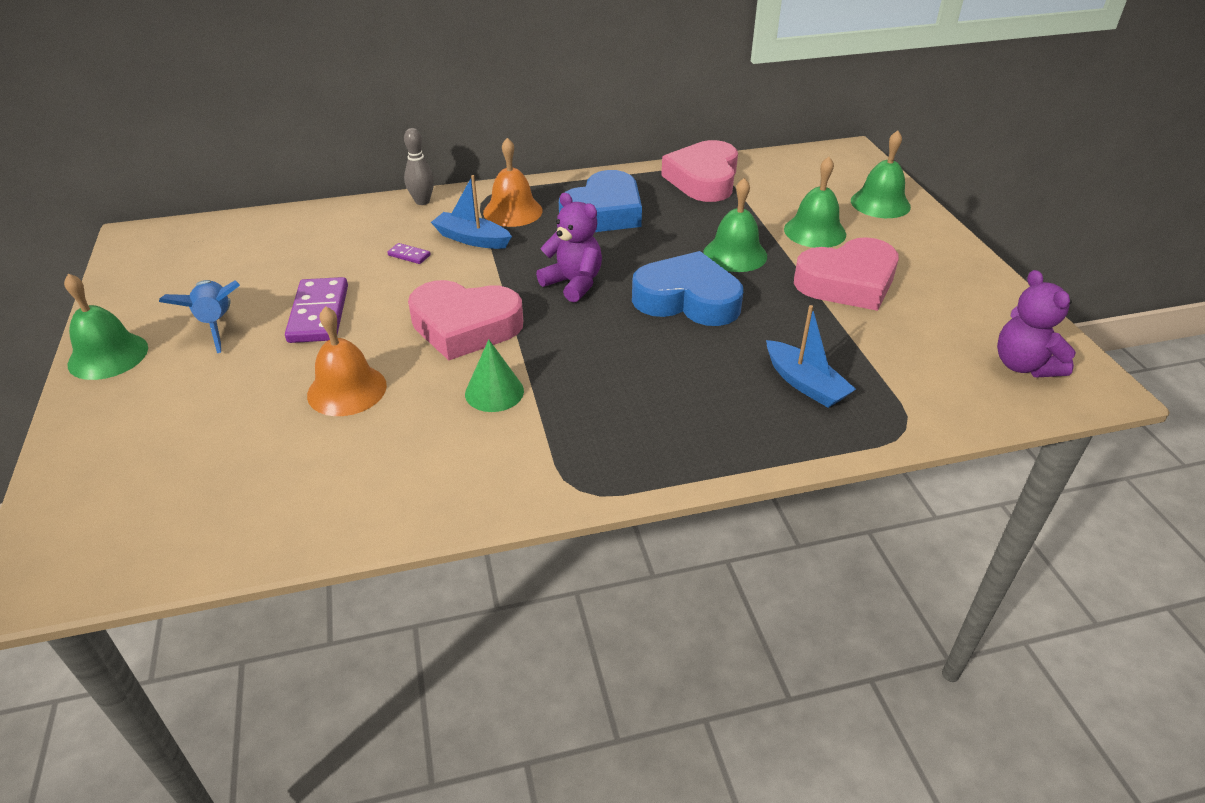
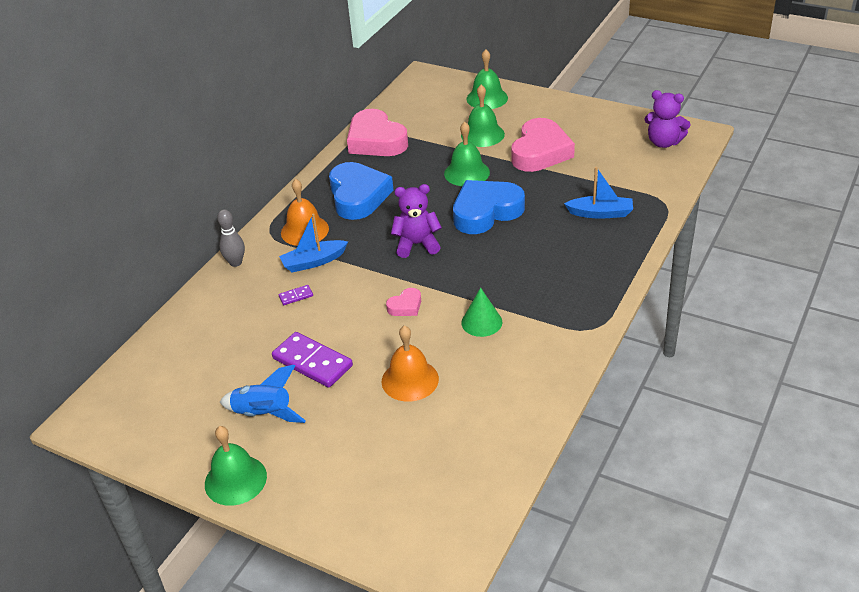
camera: 45 degrees left, 0 degrees up
pink heart [408,280,523,360] -> pink heart [386,288,421,316], size x0.45

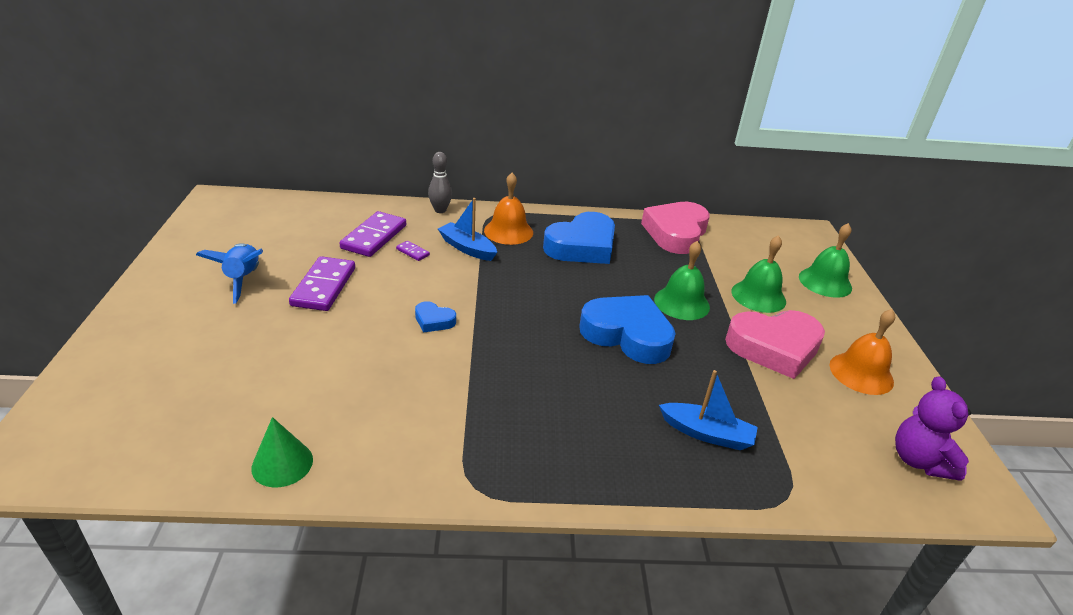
camera: 55 degrees right, 5 degrees down
green bell [205,426,267,506] -> none
orange bell [382,325,439,402] -> orange bell moved to [829,309,895,395]
pink heart [386,288,421,316] -> blue heart [415,301,456,333]
purple teddy bear [391,184,442,258] -> none
green cone [461,288,503,337] -> green cone moved to [251,417,313,488]
blue boat [564,167,633,219] -> blue boat turned 45 degrees counterclockwise [659,370,758,450]
none -> purple domino [340,211,406,257]

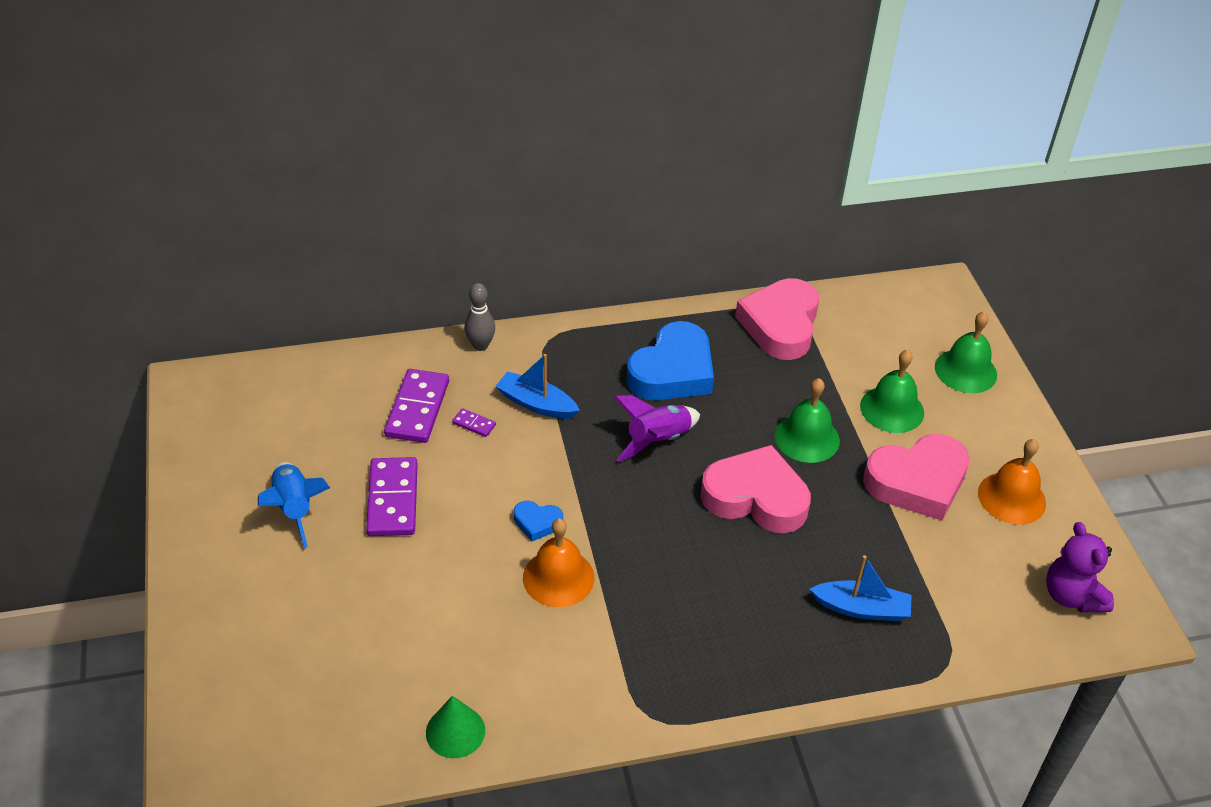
camera: 10 degrees left, 10 degrees up
orange bell [484,173,533,245] -> orange bell moved to [523,518,594,607]
blue heart [579,295,676,364] -> pink heart [700,445,811,533]
none -> purple rocket [614,395,700,462]

